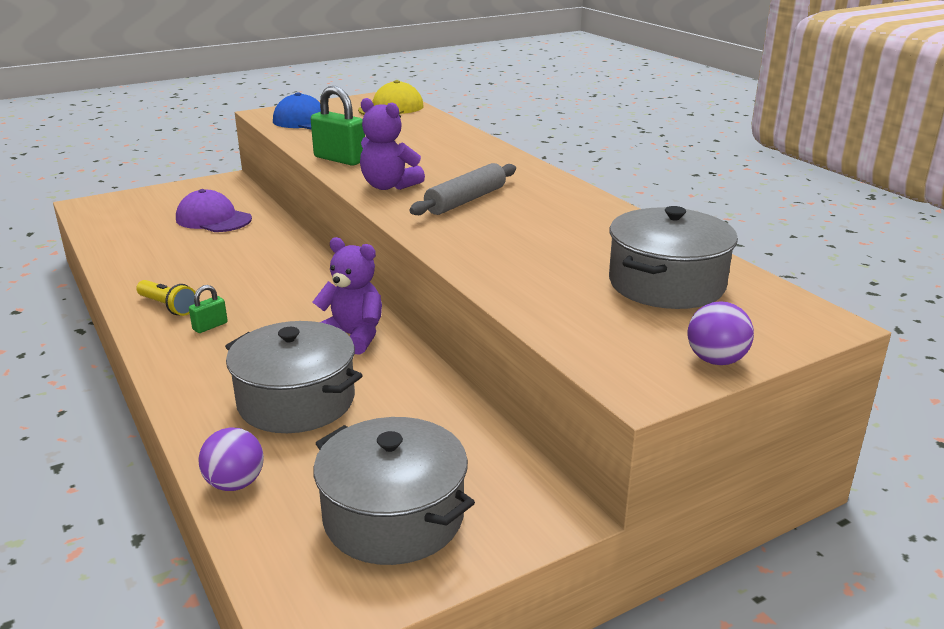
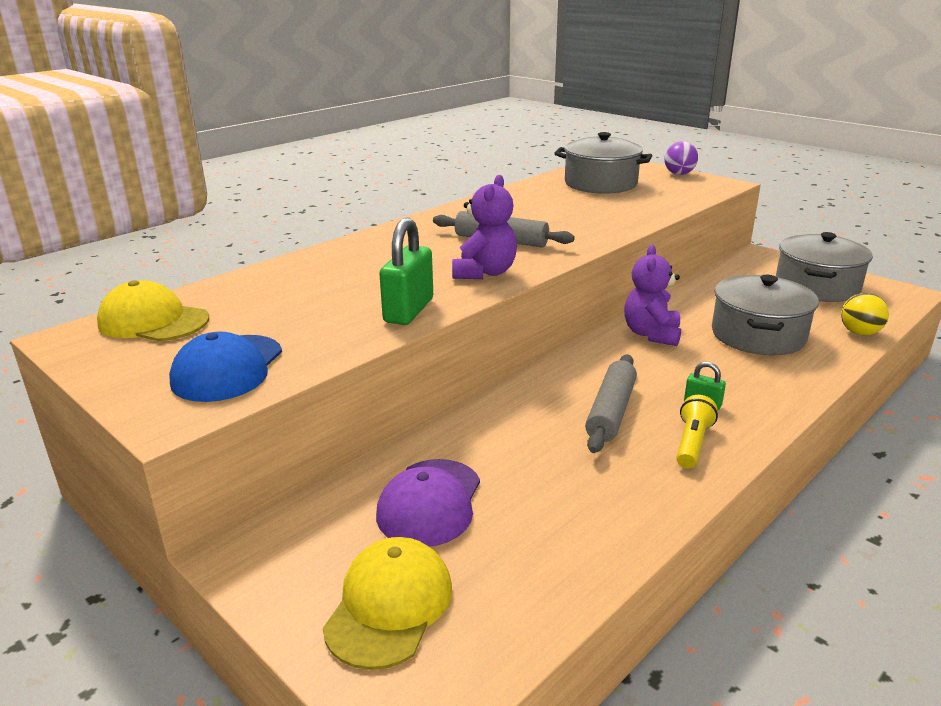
camera: 105 degrees left, 0 degrees up
purple ball [198,427,264,491] -> yellow ball [841,293,889,335]
none -> yellow cap [323,537,452,670]
none -> grey rolling pin [585,355,637,453]

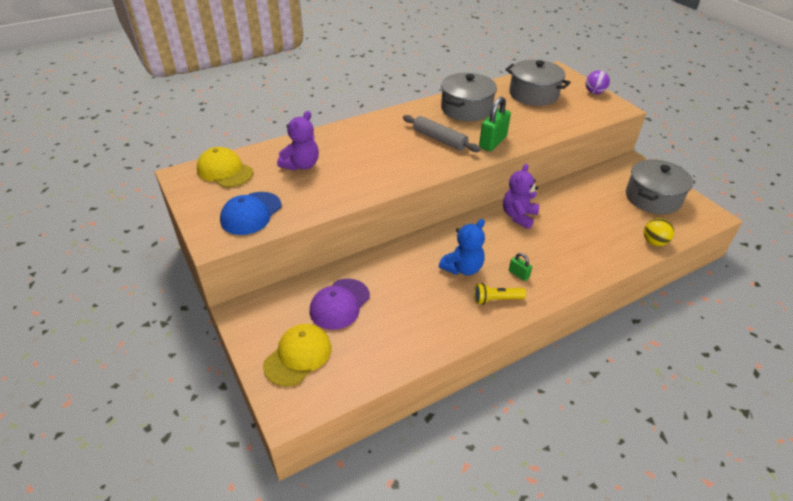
camera: 15 degrees right, 15 degrees up
green padlock [379,218,433,325] -> green padlock moved to [479,97,511,151]
purple teddy bear [452,175,517,279] -> purple teddy bear moved to [277,111,319,171]
grey rolling pin [585,355,637,453] -> blue teddy bear [439,219,485,275]
yellow flashlight [676,395,718,469] -> yellow flashlight turned 135 degrees counterclockwise [474,283,526,305]
grey pot [712,275,819,355] -> grey pot moved to [441,73,497,121]

